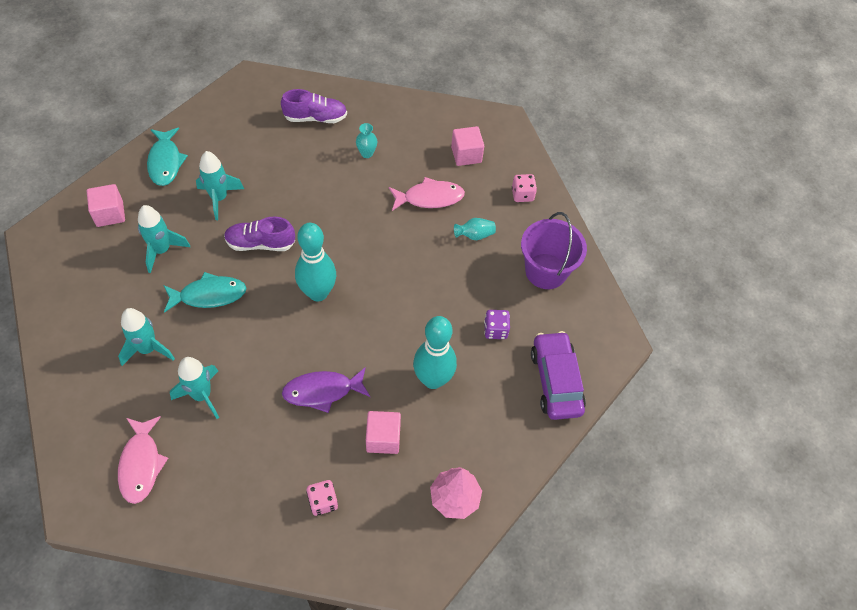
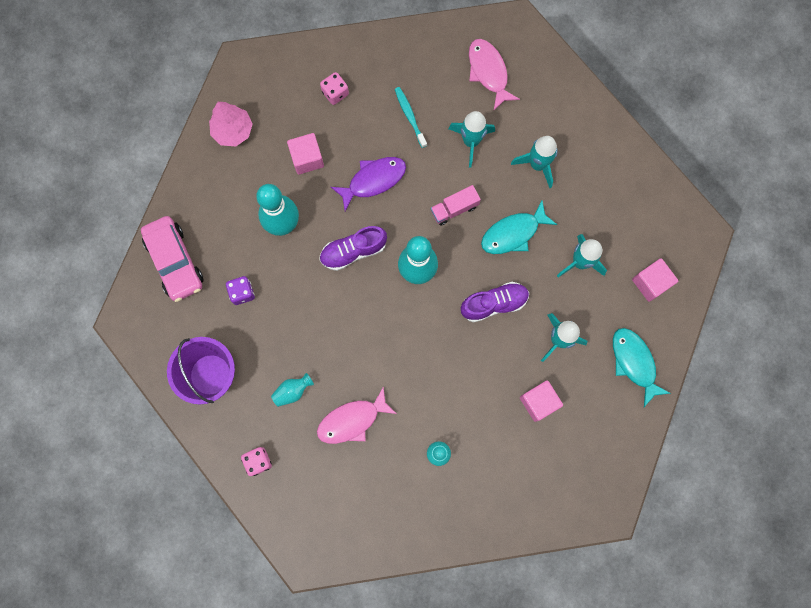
camera: 165 degrees right, 20 degrees up
purple shoe [281,89,347,123] -> purple shoe moved to [319,226,387,271]
pink cube [451,126,484,166] -> pink cube moved to [520,380,563,422]
purple car [531,331,586,420] -> pink car [141,216,204,302]
none -> turquoise toothbrush [395,87,427,148]
none -> pink truck [431,185,481,226]

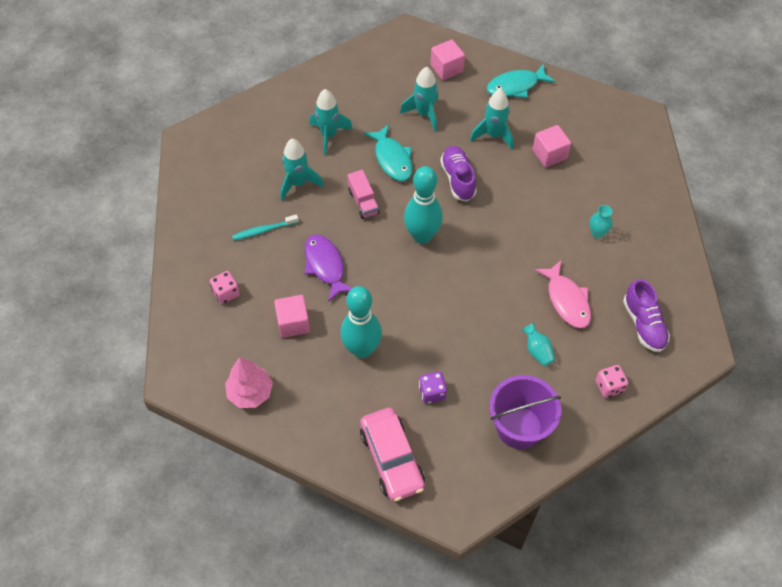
camera: 85 degrees left, 20 degrees down
pink car [141,216,204,302] -> pink car turned 90 degrees clockwise [360,407,425,501]
purple shoe [319,226,387,271] -> purple shoe moved to [623,279,670,352]
pink fish [469,39,520,110] -> none

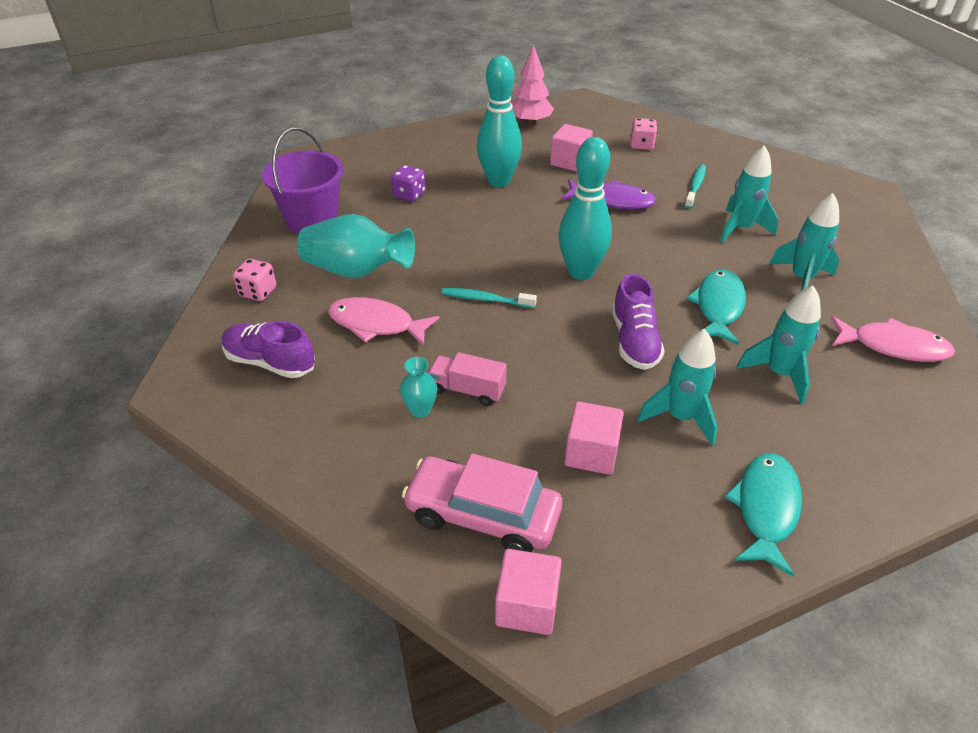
camera: 130 degrees right, 15 degrees down
pink truck [347,170,379,219] -> pink truck moved to [428,352,507,406]
pink car [360,407,425,501] -> pink car moved to [402,453,562,552]
turquoise fish [364,124,413,181] -> turquoise fish turned 90 degrees clockwise [686,269,746,345]
pink cube [431,39,465,80] -> pink cube moved to [495,549,562,635]
purple shoe [440,146,477,201] -> purple shoe turned 60 degrees clockwise [612,274,665,370]
turquoise vase [522,323,555,366] -> turquoise vase [297,214,415,278], size x2.05
none -> turquoise toothbrush [442,288,537,308]
none -> pink fish [831,316,955,362]

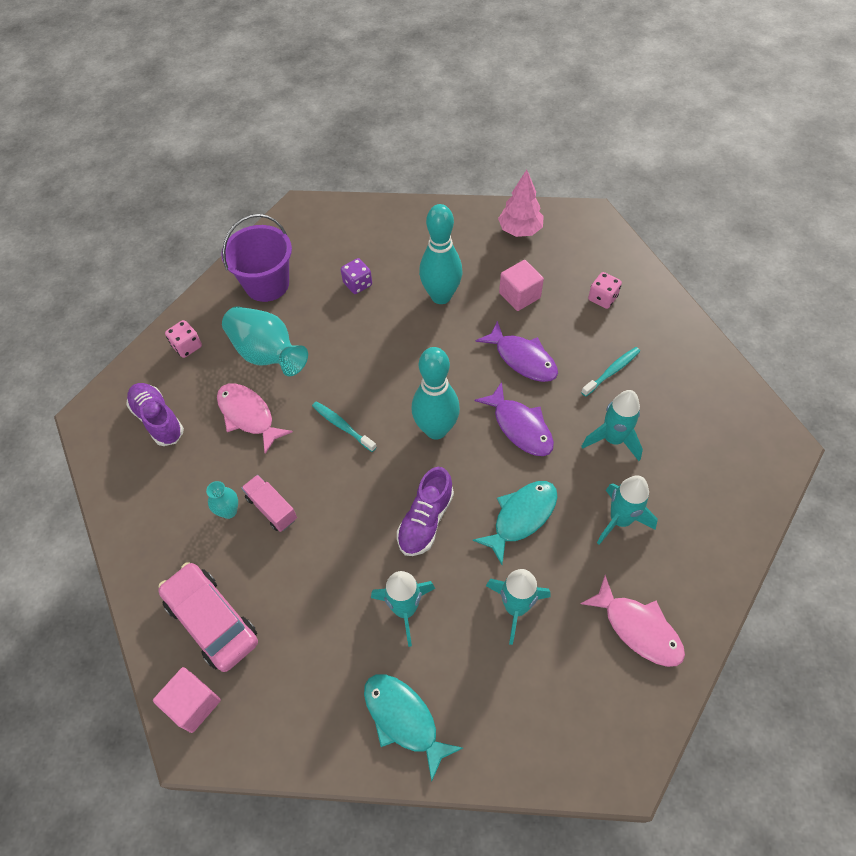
camera: 30 degrees right, 15 degrees up
pink cube [565,402,624,475] -> none
turquoise fish [724,453,802,576] -> turquoise fish turned 90 degrees counterclockwise [364,674,463,782]
none -> purple fish [475,382,554,456]

